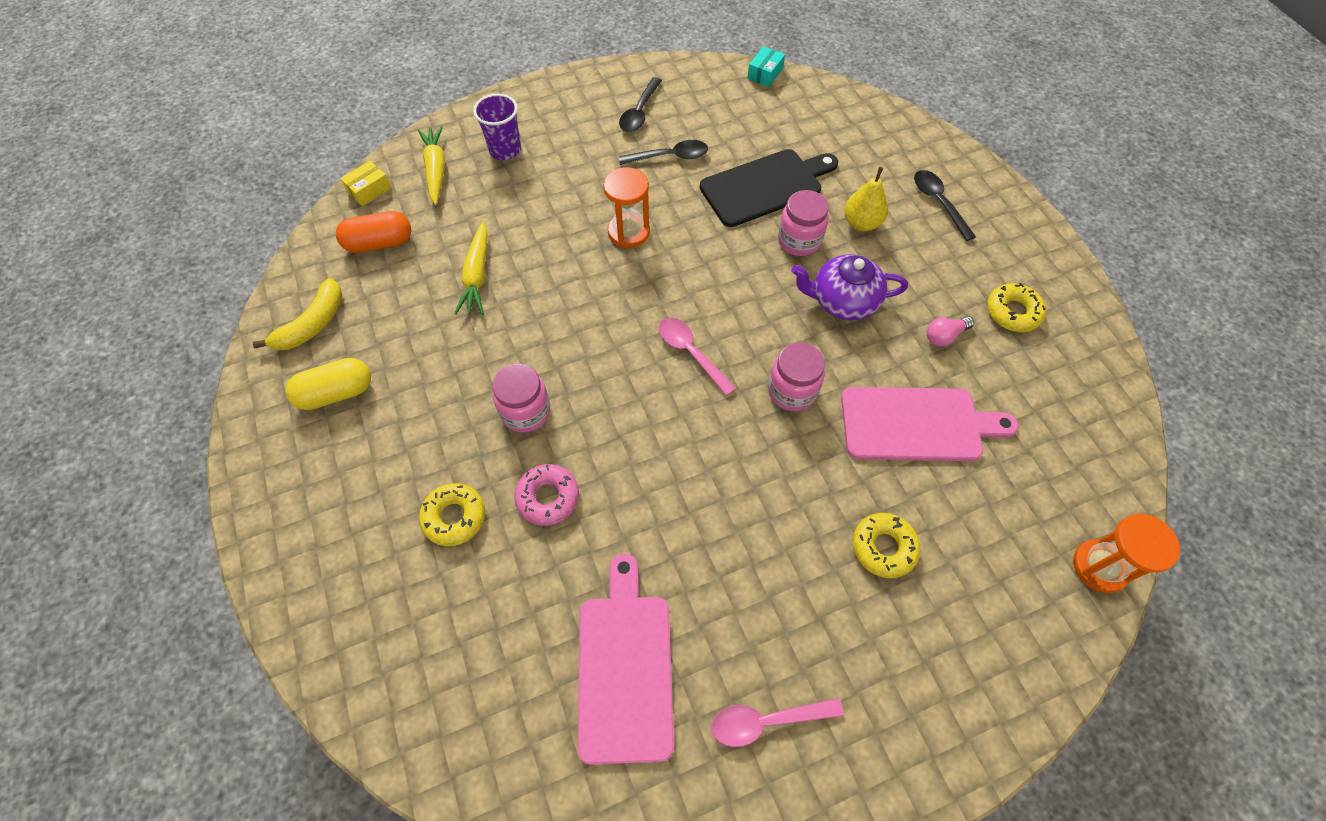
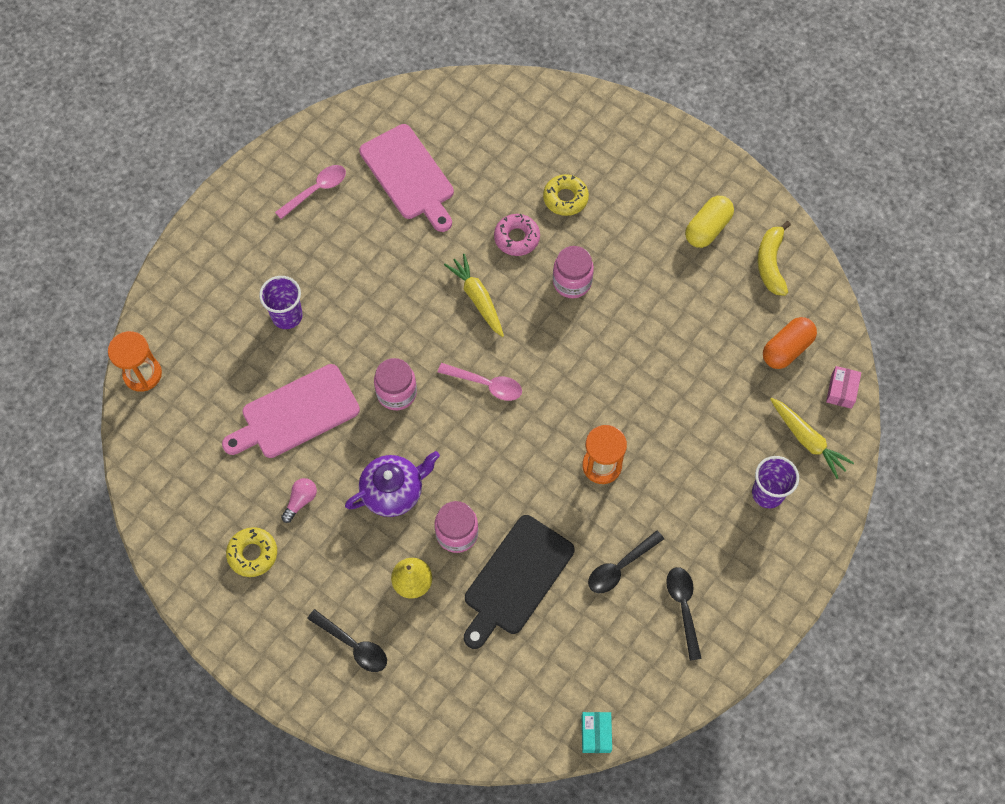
camera: 150 degrees right, 5 degrees up
yellow box [340,161,391,206] -> pink box [826,366,861,409]
yellow carrot [454,222,488,315] -> yellow carrot moved to [444,254,504,337]
yellow donut [853,513,921,578] -> purple cup [259,276,303,329]

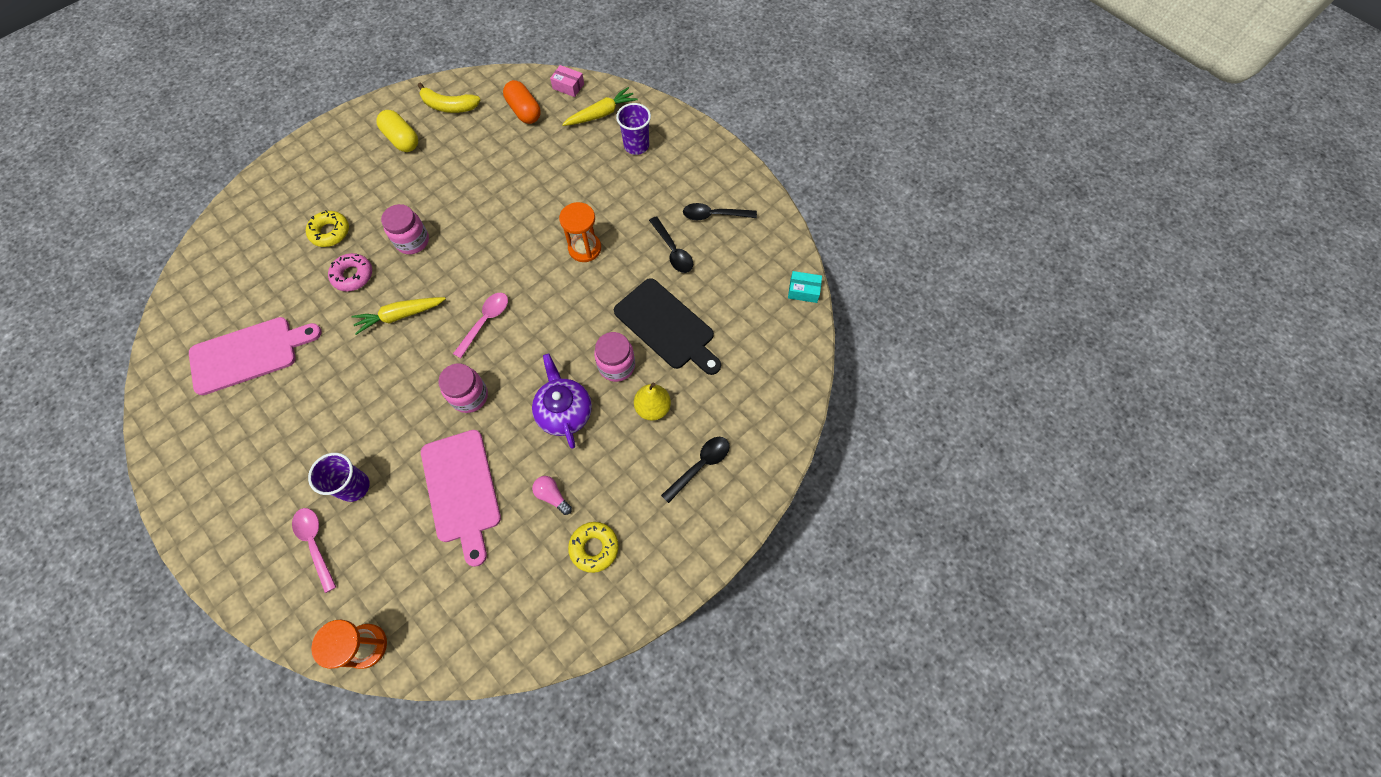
camera: 80 degrees left, 0 degrees up
pink spoon [275,165,346,219] -> pink spoon moved to [292,508,336,593]

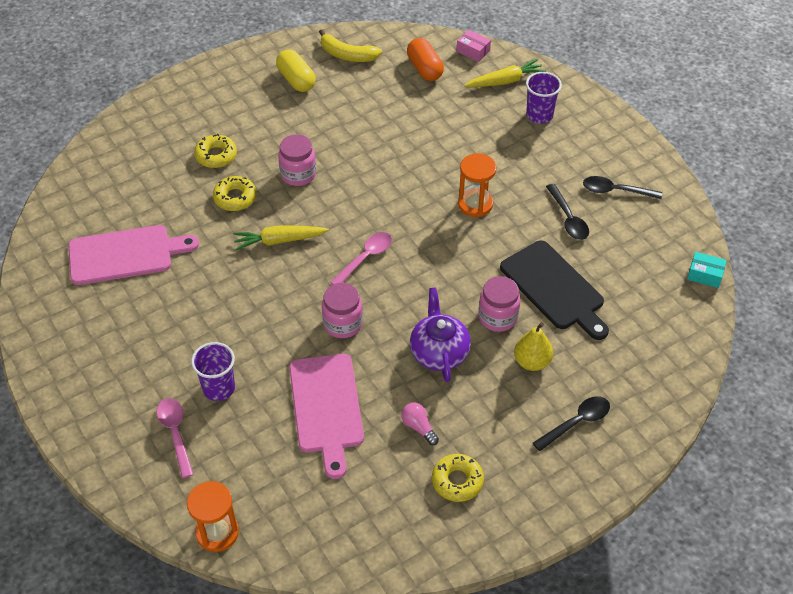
camera: 10 degrees right, 15 degrees down
pink donut [328,253,372,292] -> yellow donut [213,176,257,211]

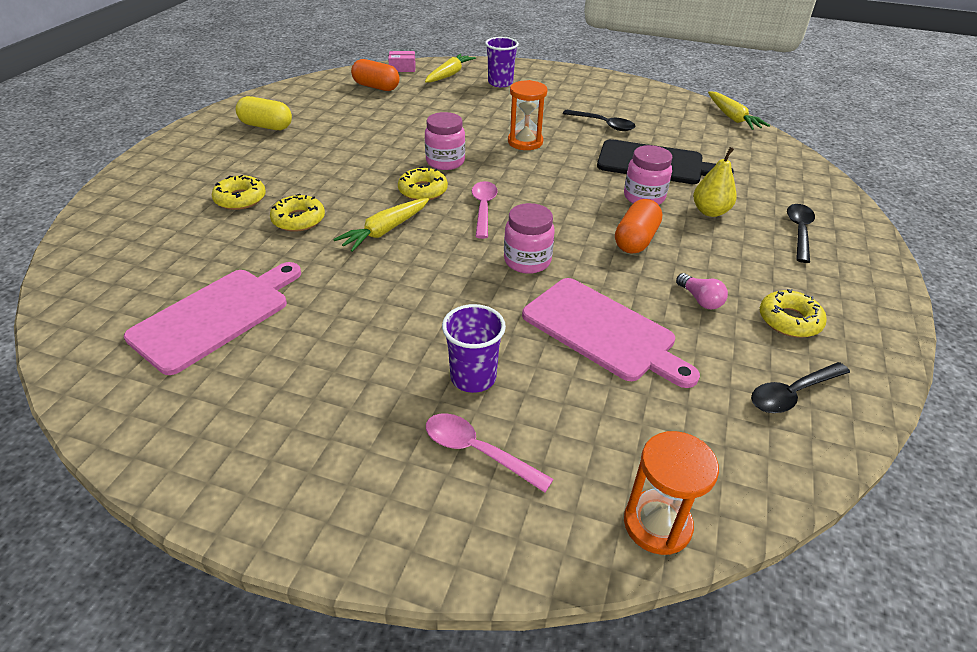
camera: 40 degrees left, 10 degrees down
pink jar [278,134,316,186] -> pink jar moved to [425,112,465,170]
yellow banana [319,30,382,62] -> none
pink light bulb [401,403,439,445] -> pink light bulb turned 135 degrees counterclockwise [676,273,728,309]
purple teapot [410,288,471,382] -> orange capsule [615,199,662,254]
black spoon [583,176,662,199] -> black spoon moved to [751,362,850,413]
turquoise box [687,252,727,288] -> yellow carrot [708,91,770,130]
none -> yellow donut [398,166,448,200]

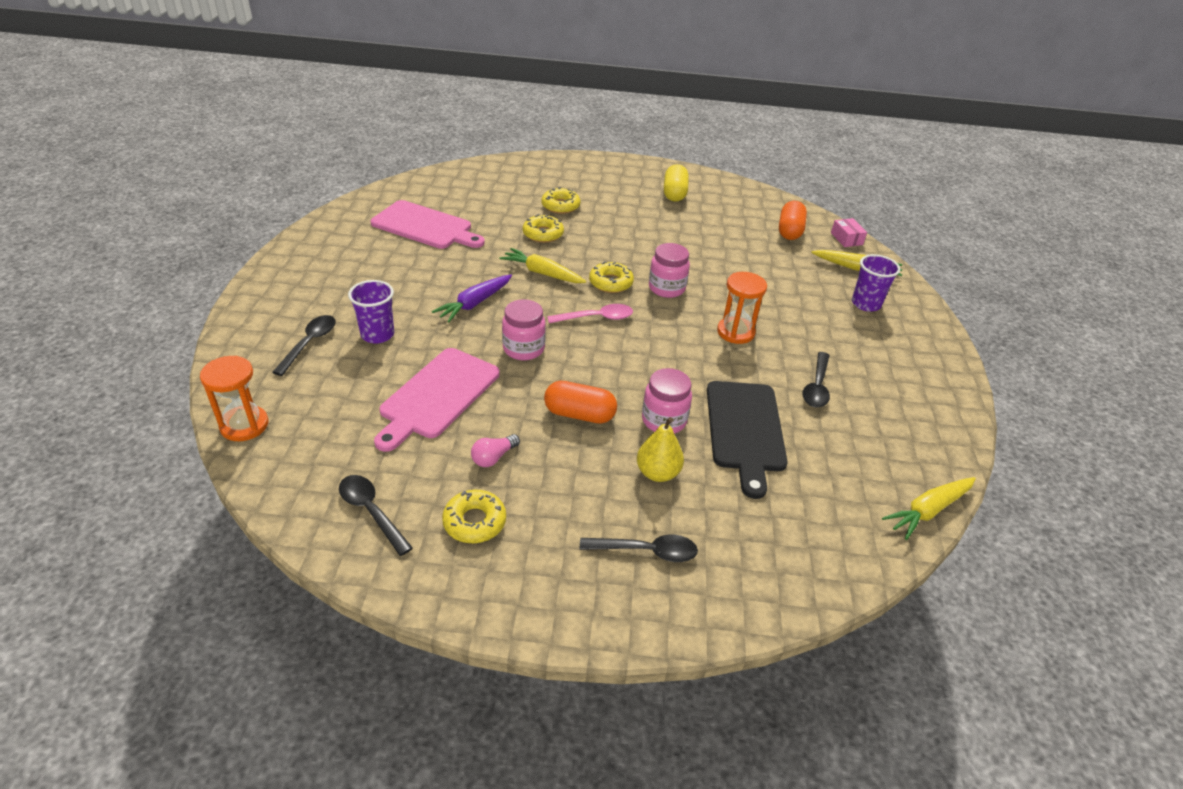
camera: 75 degrees right, 0 degrees up
pink spoon [426,413,554,492] -> black spoon [272,315,336,376]
none -> purple carrot [432,274,512,323]

